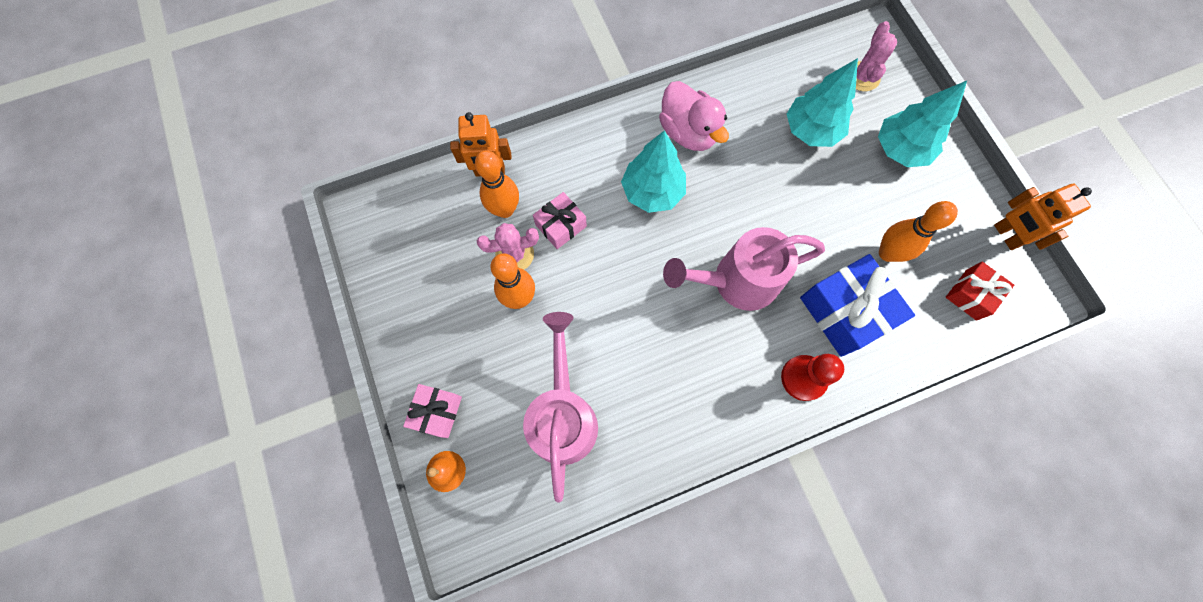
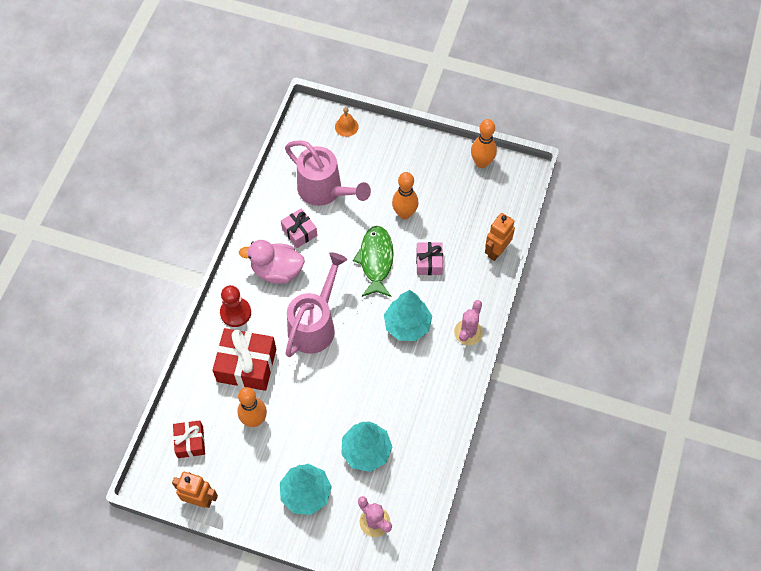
camera: 130 degrees right, 10 degrees down
pink gift [403,384,462,438] -> pink gift moved to [281,208,317,248]
orange bowling pin [475,150,519,218] -> orange bowling pin moved to [471,119,497,168]
pink cactus [477,223,539,270] -> pink cactus moved to [454,300,483,345]
pink duck [659,81,729,151] -> pink duck moved to [239,240,305,284]
blue gift [800,254,915,357] -> red gift [212,328,276,391]
none -> green fish [353,226,394,297]

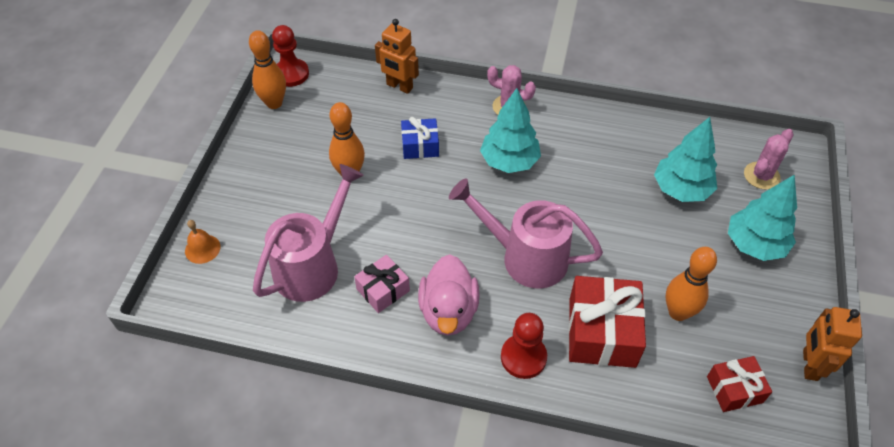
camera: 95 degrees left, 10 degrees down
green fish [353,226,394,297] -> none
pink gift [416,242,443,275] -> blue gift [401,117,439,159]
none -> red pawn [272,25,309,87]

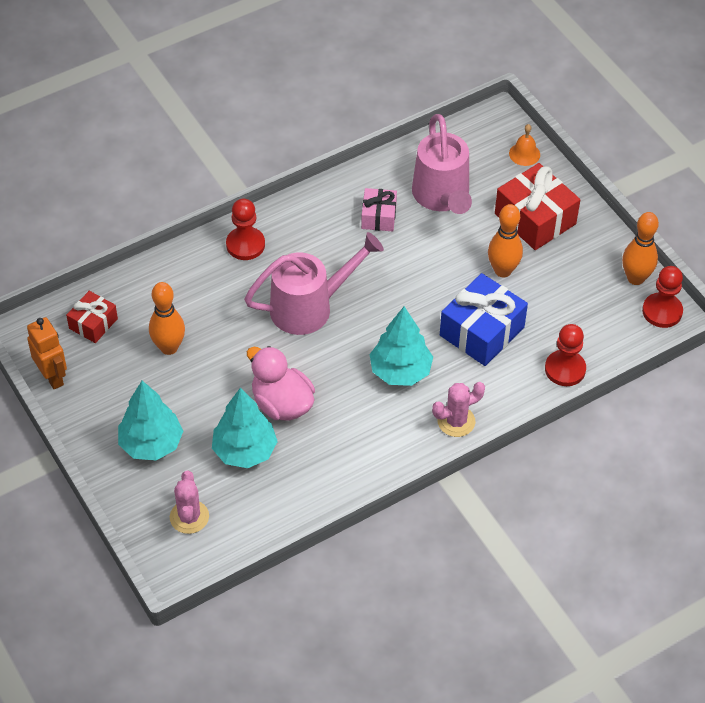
camera: 135 degrees right, 0 degrees up
orange robot [375,19,419,94] -> red pawn [545,324,586,386]
blue gift [401,117,439,159] -> blue gift [440,273,528,366], size x1.74
pink duck [418,254,480,336] -> pink duck moved to [247,346,315,420]
red gift [568,276,646,368] -> red gift moved to [495,163,580,250]

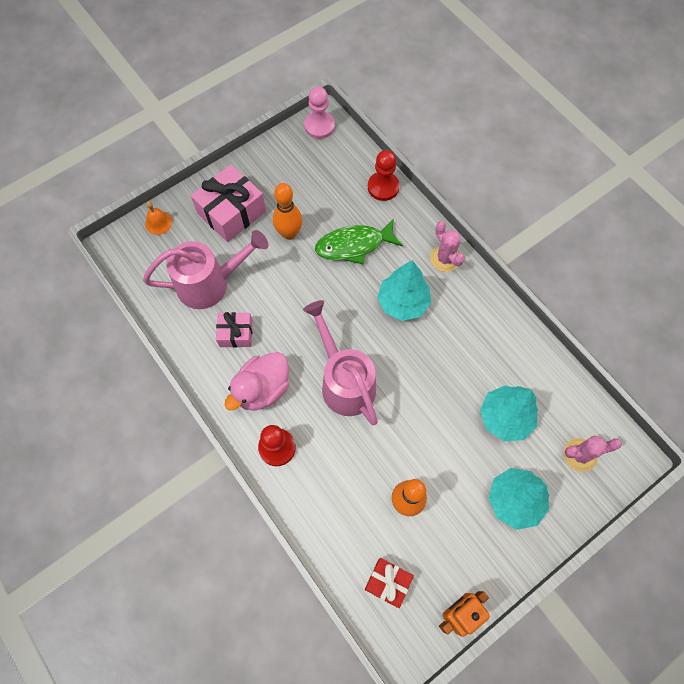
camera: 95 degrees left, 15 degrees up
pink duck [247,346,315,420] -> pink duck moved to [225,352,290,411]
blue gift [440,273,528,366] -> green fish [315,219,403,265]
red gift [495,163,580,250] -> pink gift [191,165,266,242]
orange bowling pin [622,212,659,285] -> none
red pawn [642,266,683,328] -> pink pawn [304,86,335,139]

